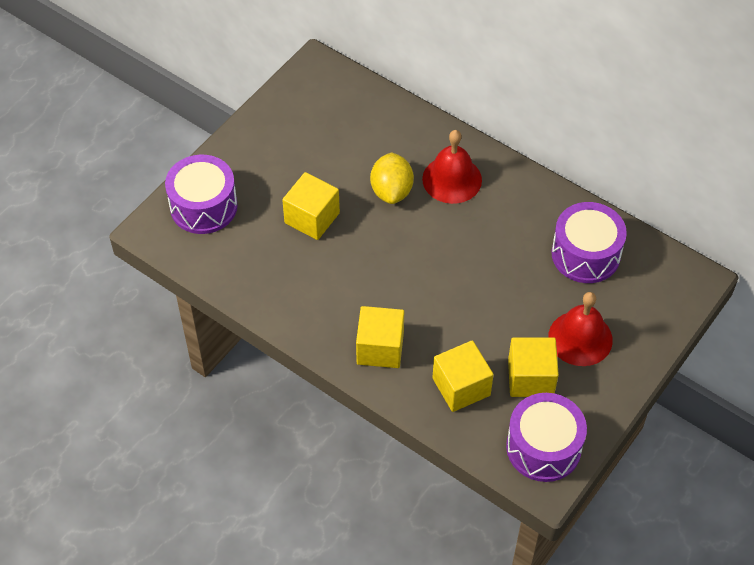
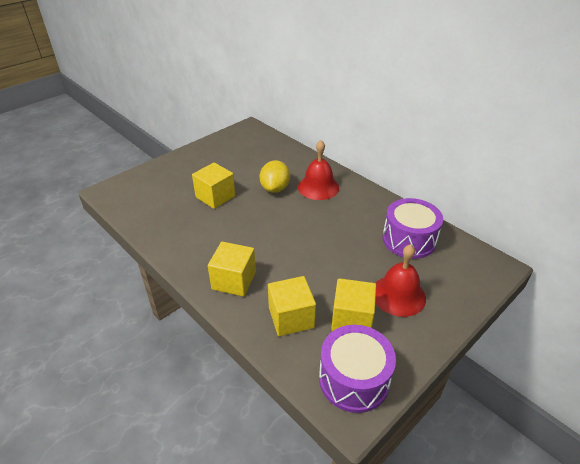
camera: 10 degrees right, 15 degrees down
purple drum [165,155,238,234] -> none

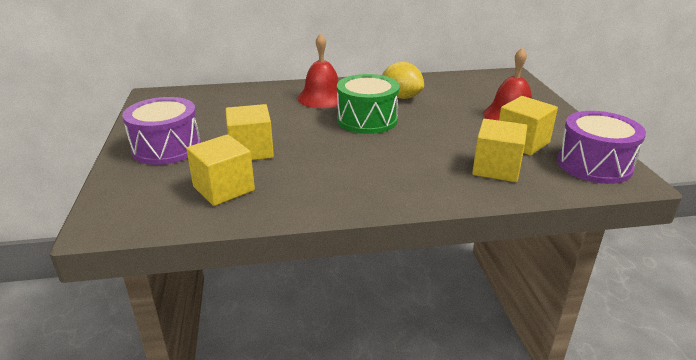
camera: 55 degrees left, 10 degrees down
yellow cube [208,242,256,297] -> yellow cube moved to [186,134,255,206]
yellow lemon [260,160,290,193] -> yellow lemon moved to [382,62,424,99]
purple drum [382,198,443,259] -> purple drum moved to [122,97,201,165]
none -> green drum [337,74,400,134]

